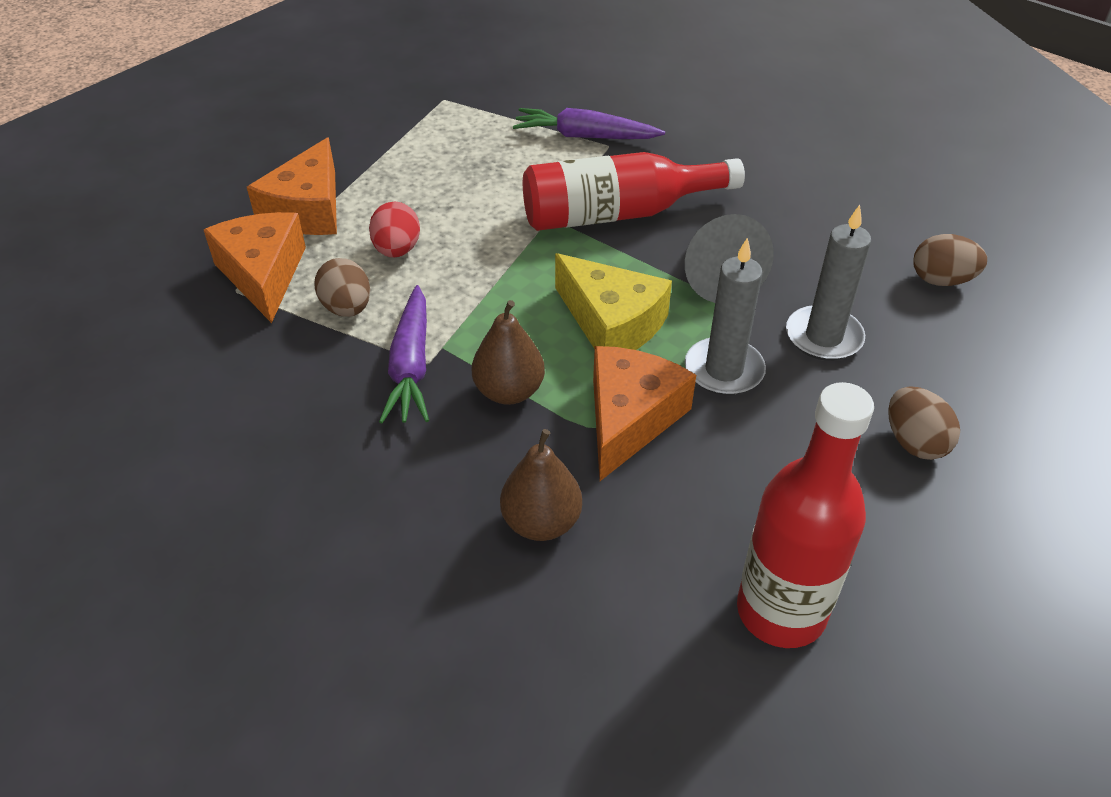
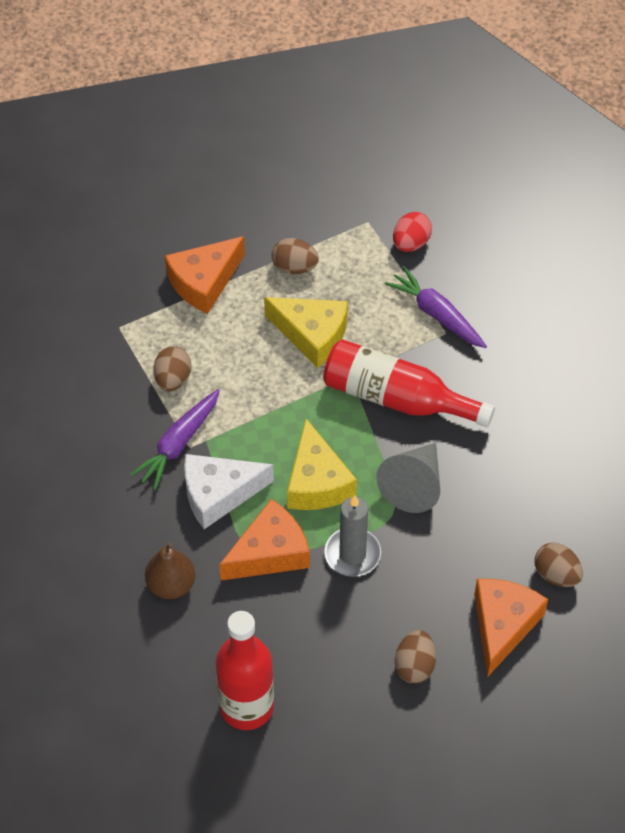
camera: 35 degrees right, 10 degrees up
orange cheese [204,212,306,323] -> orange cheese moved to [474,579,548,677]
red egg [369,202,420,258] -> red egg moved to [393,212,432,252]
brown pear [472,300,545,405] -> white cheese [184,454,274,529]
grey candle [786,205,871,361] -> none
none -> yellow cheese [264,297,348,368]
none -> brown egg [271,238,319,274]

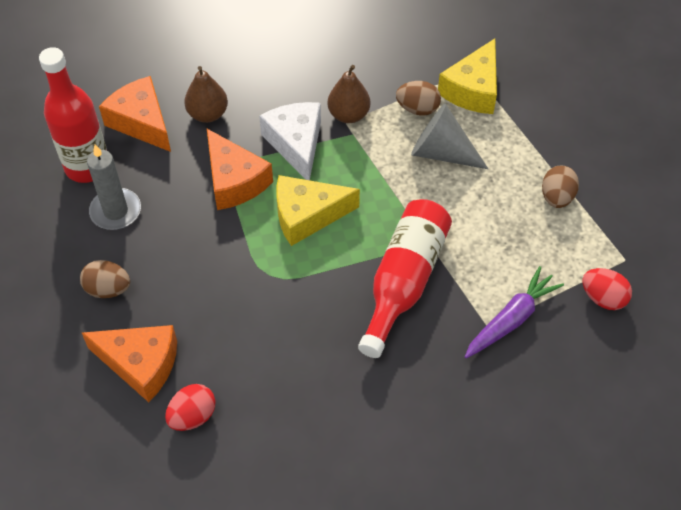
camera: 90 degrees right, 0 degrees up
purple carrot [130,389,220,490] -> brown pear [327,65,370,123]
orange cheese [165,236,245,314] -> orange cheese moved to [99,76,171,152]
yellow cheese [264,297,348,368] -> yellow cheese moved to [438,39,497,114]
grey candle [324,495,381,577] -> grey candle moved to [87,144,141,230]
grey cone [376,443,440,513] -> grey cone moved to [411,104,488,169]
brown egg [534,542,583,587] -> red egg [165,384,215,431]

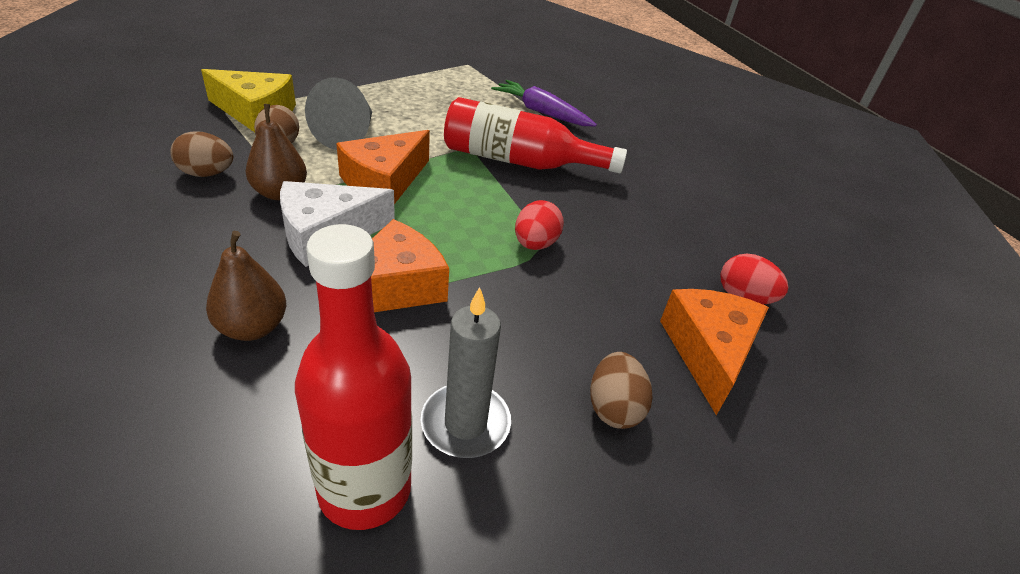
camera: 105 degrees left, 15 degrees down
orange cheese [99,76,171,152] -> orange cheese moved to [336,130,430,204]
yellow cheese [276,175,360,246] -> none
brown egg [542,166,579,208] -> brown egg moved to [170,131,233,177]
red egg [582,268,632,310] -> red egg moved to [515,200,564,250]

